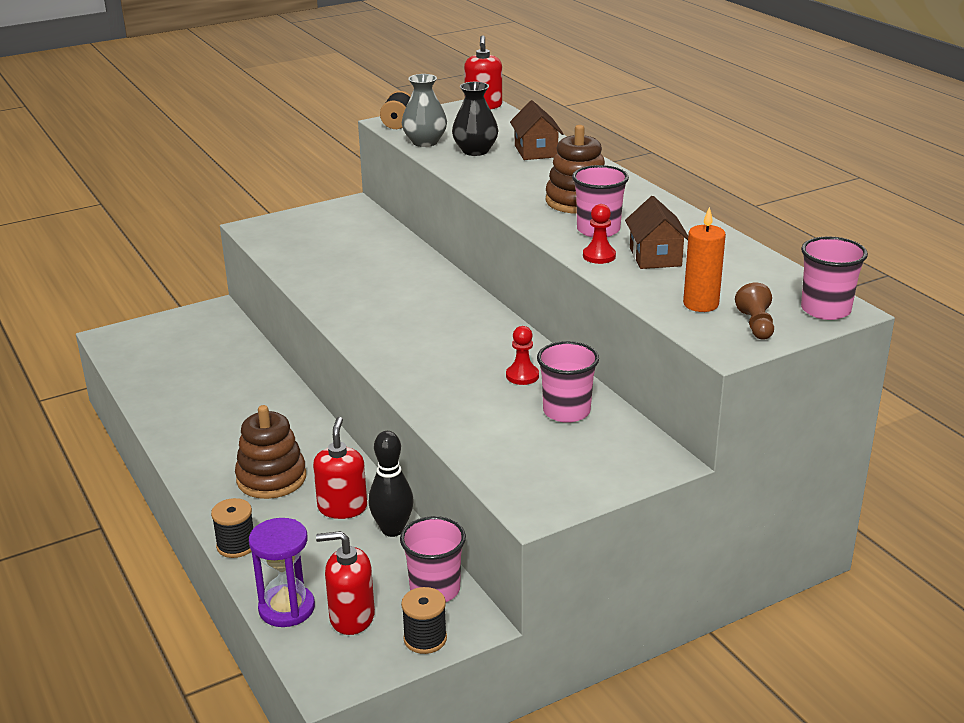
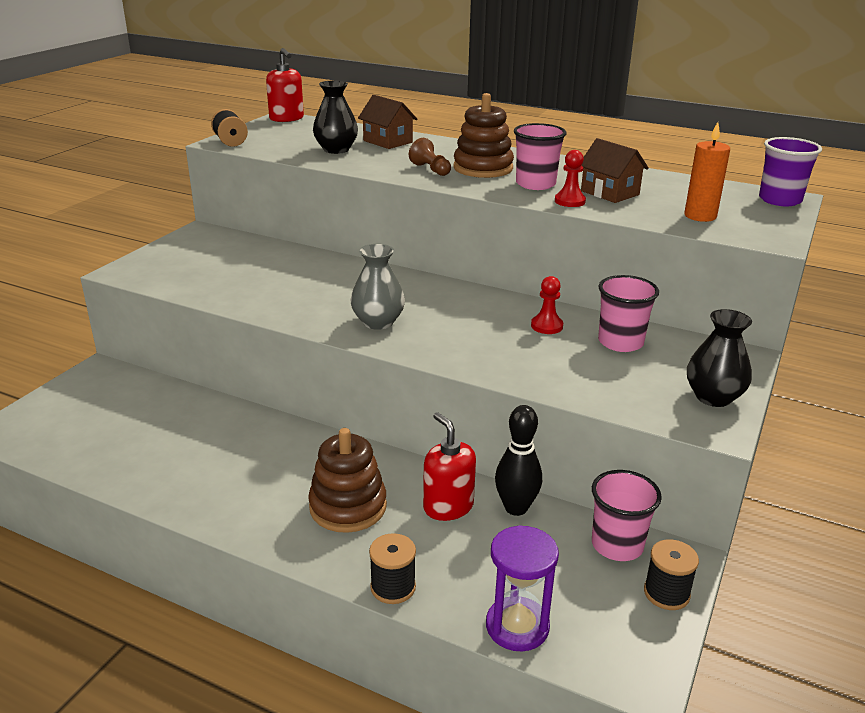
camera: 35 degrees left, 0 degrees up
red soap dispenser [316,531,375,635] -> none
grey vase [402,74,447,147] -> grey vase moved to [351,244,405,330]
brown pawn [735,283,774,340] -> brown pawn moved to [409,138,451,176]
pink cup [801,236,868,320] -> purple cup [759,137,822,206]
none -> black vase [687,309,752,407]

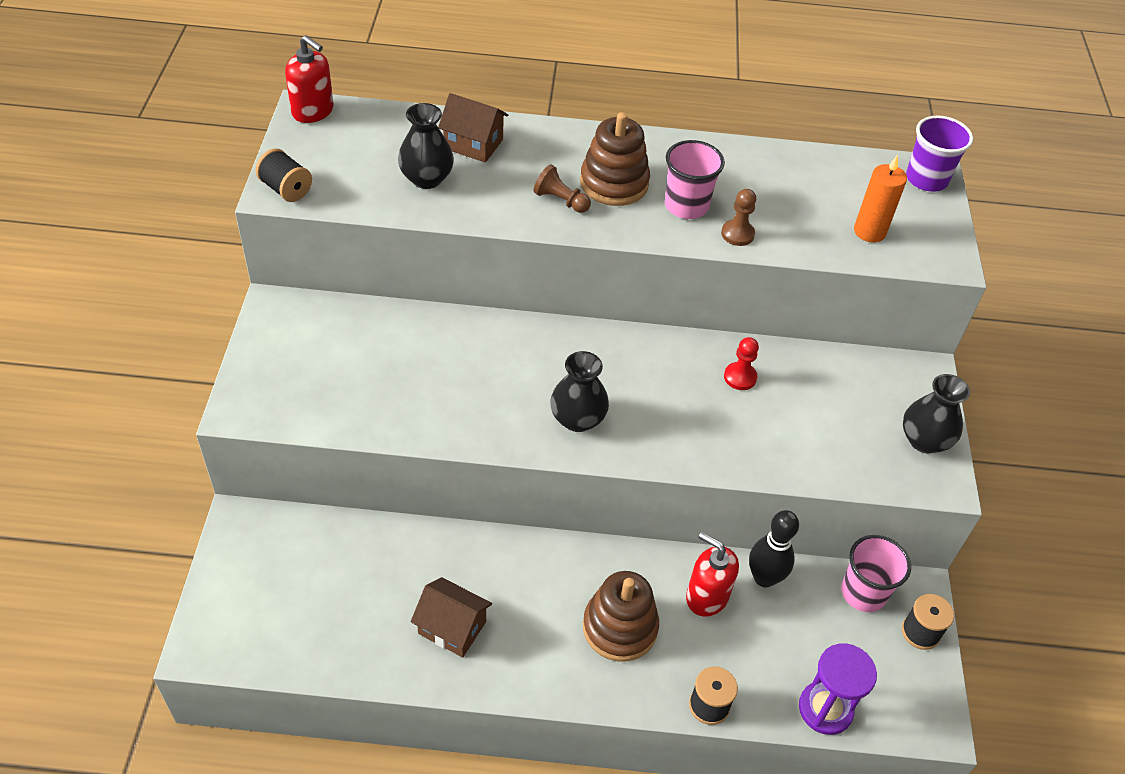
camera: 25 degrees left, 20 degrees up
grey vase [351,244,405,330] -> black vase [550,351,609,432]
red pawn [555,150,586,207] -> brown pawn [721,189,756,246]
brown house [581,138,649,203] -> brown house moved to [411,577,492,657]
pink cup [598,275,659,352] -> none

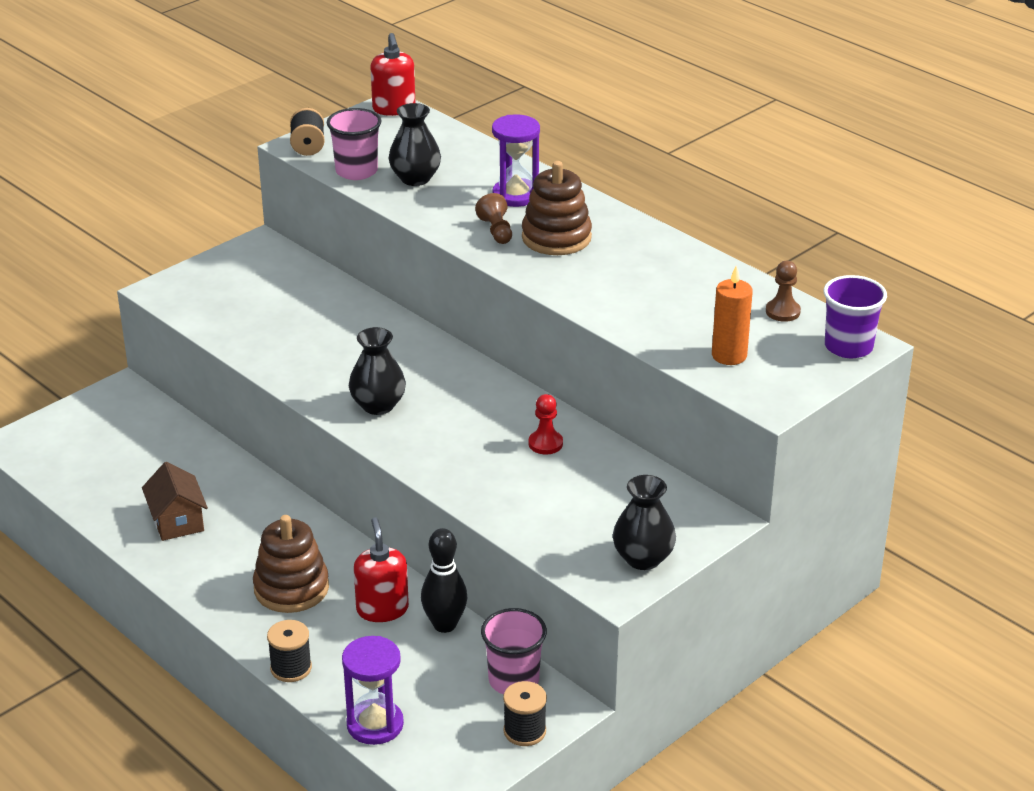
camera: 45 degrees right, 15 degrees down
brown house [438,93,508,162] -> none
pink cup [665,140,725,219] -> pink cup moved to [327,108,382,180]
brown pawn [721,189,756,246] -> brown pawn moved to [766,261,801,322]
none -> purple hourglass [492,115,540,207]

